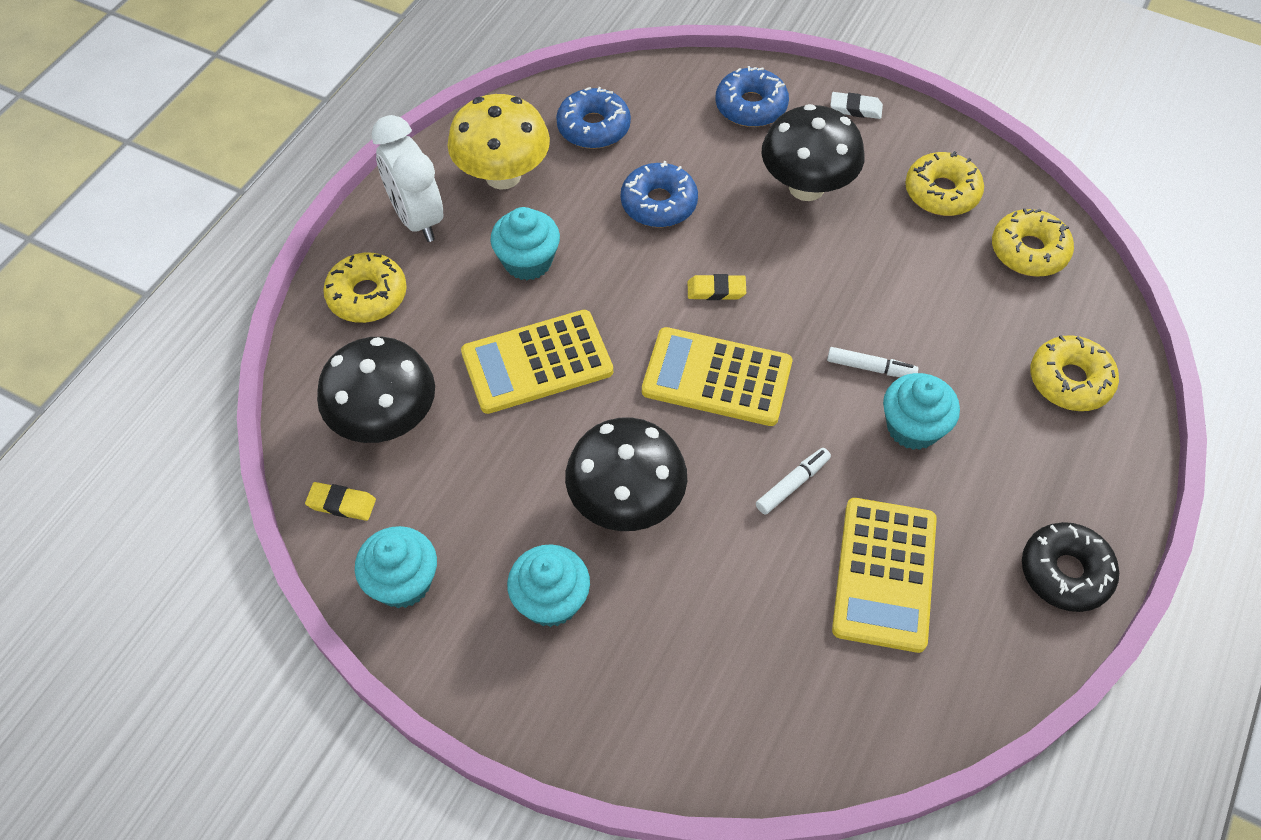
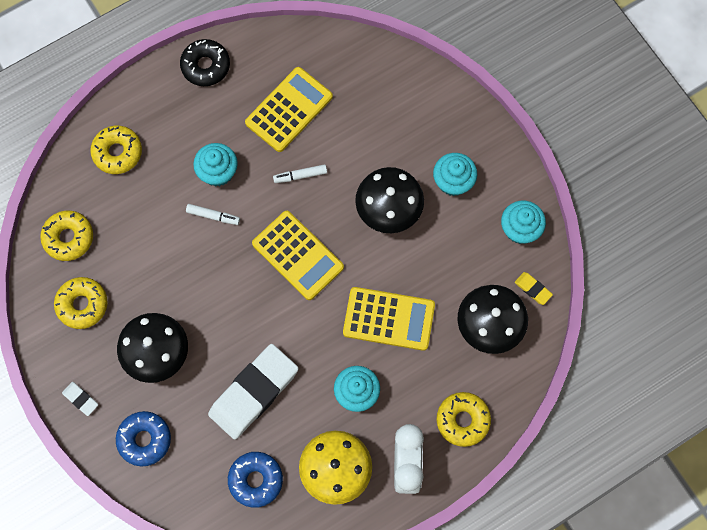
camera: 150 degrees left, 15 degrees up
blue donut [621,161,698,227] -> white eraser [208,344,299,440]
yellow eraser [688,274,746,300] -> none
white marker [827,347,918,377] -> white marker turned 150 degrees clockwise [186,204,240,225]

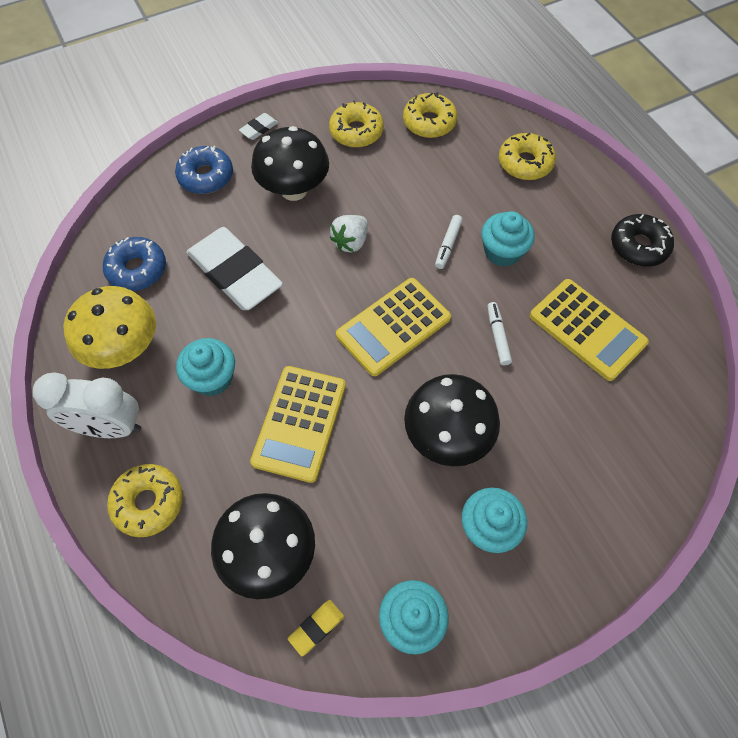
camera: 95 degrees right, 10 degrees down
none -> white strawberry [330,215,368,252]

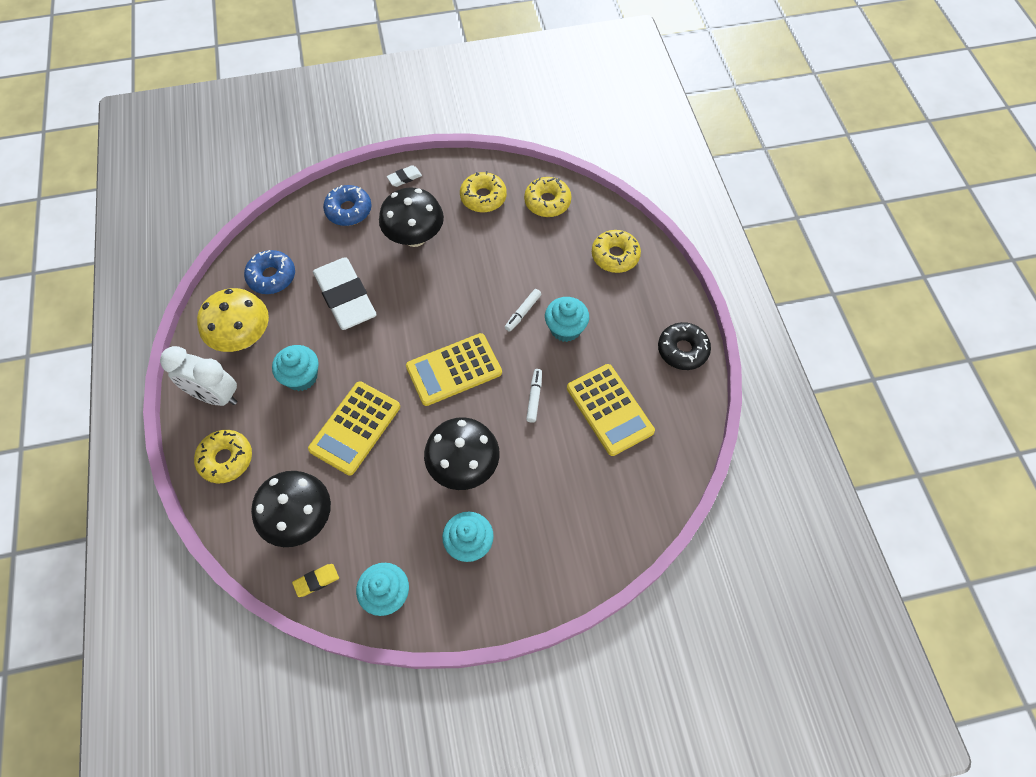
camera: 15 degrees right, 0 degrees up
white strawberry [330,215,368,252] -> none

